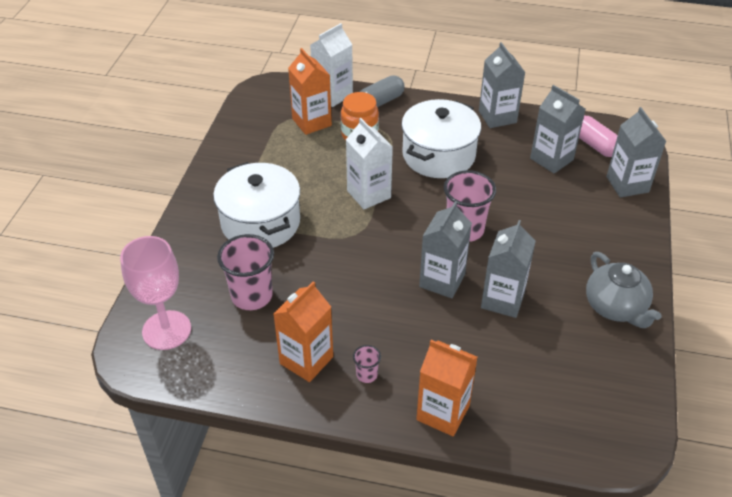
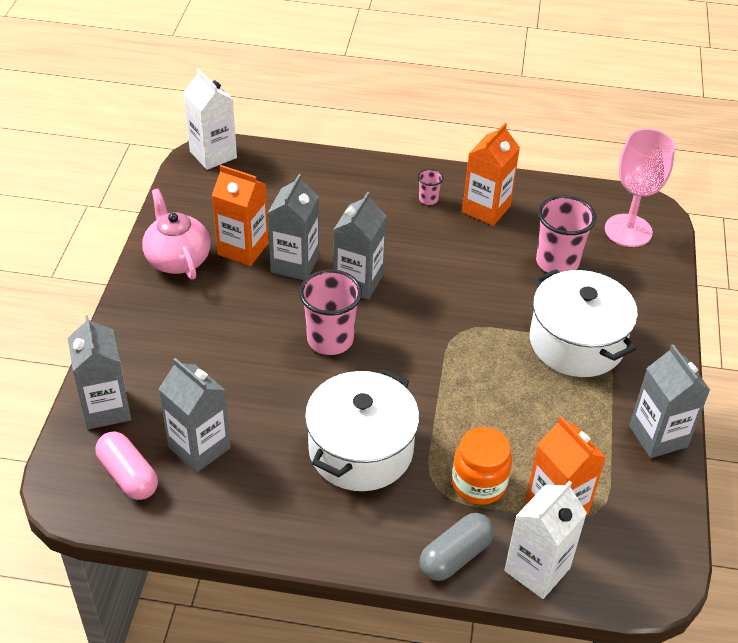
camera: 175 degrees right, 0 degrees up
white carton [346,118,393,209] -> white carton moved to [183,69,237,170]
orange carton [416,340,478,436] -> orange carton moved to [212,165,269,266]
grey carton [479,42,525,128] -> grey carton moved to [629,344,710,458]
grey teapot [586,252,662,328] -> pink teapot [142,189,210,280]

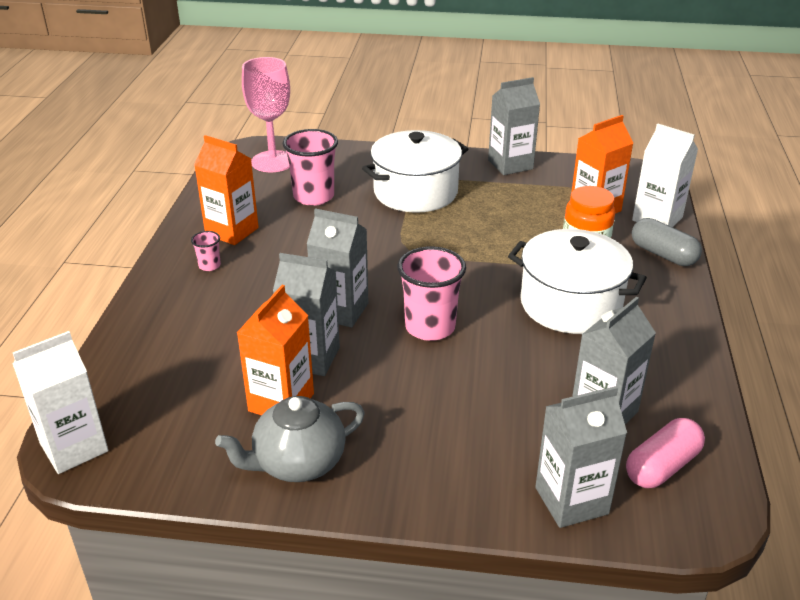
camera: 90 degrees left, 10 degrees down
pink teapot [142,189,210,280] -> grey teapot [215,396,365,482]

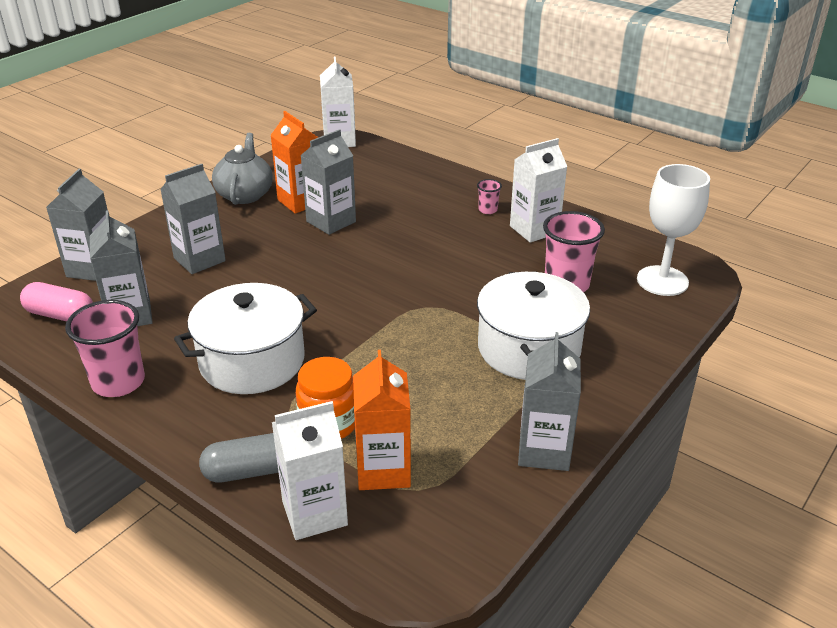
camera: 120 degrees right, 0 degrees up
orange carton [194,135,259,245] -> white carton [510,138,567,243]
pink goblet [242,57,290,172] -> white goblet [637,164,710,296]
grey carton [307,208,369,328] -> grey carton moved to [160,164,226,274]
pink cup [397,246,466,341] -> pink cup moved to [65,300,145,397]
pink capsule [626,418,705,488] -> pink capsule turned 60 degrees counterclockwise [20,282,93,322]

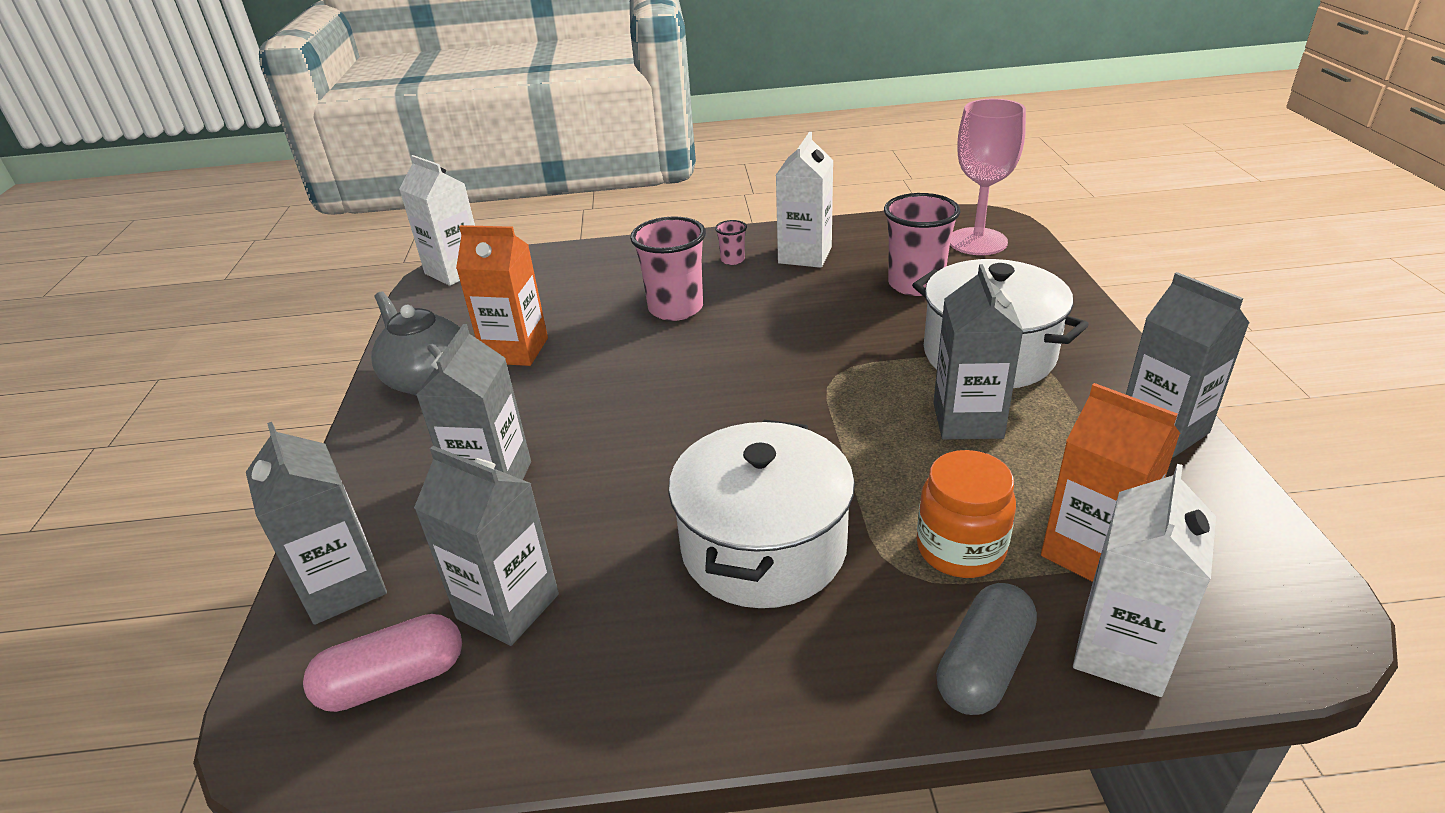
camera: 40 degrees left, 0 degrees up
pink cup [65,300,145,397] -> pink cup moved to [630,217,706,321]
grey carton [300,129,356,235] -> grey carton moved to [933,264,1023,439]
white goblet [637,164,710,296] -> pink goblet [950,99,1026,255]

